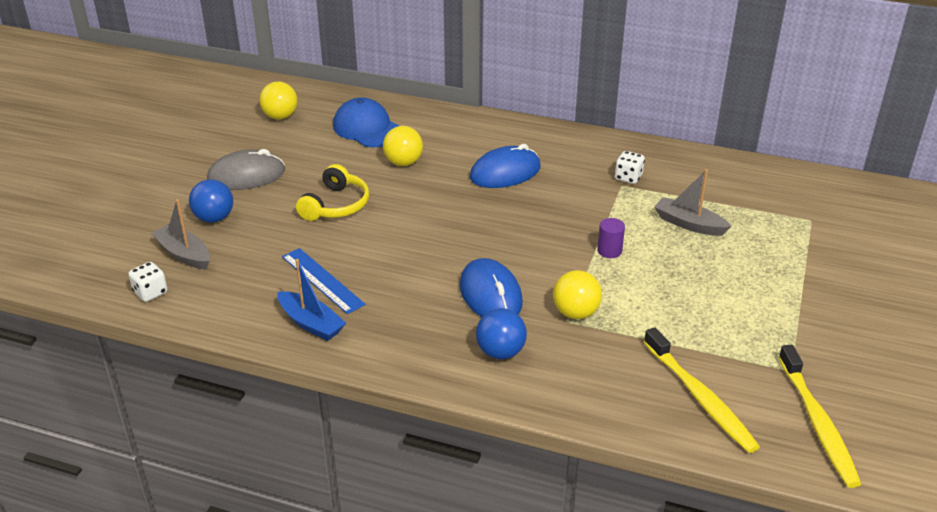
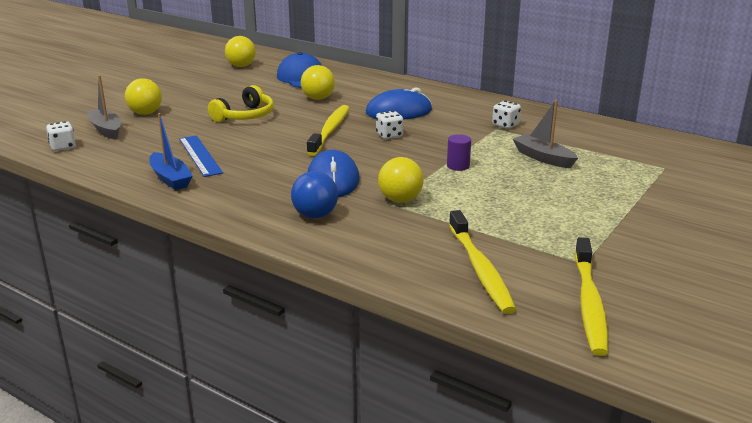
camera: 15 degrees right, 10 degrees down
blue ball [189,179,233,223] -> yellow ball [125,78,162,115]
grey mouse [207,149,285,190] -> none
none -> yellow toothbrush [307,105,349,156]
none -> white dice [376,111,403,139]

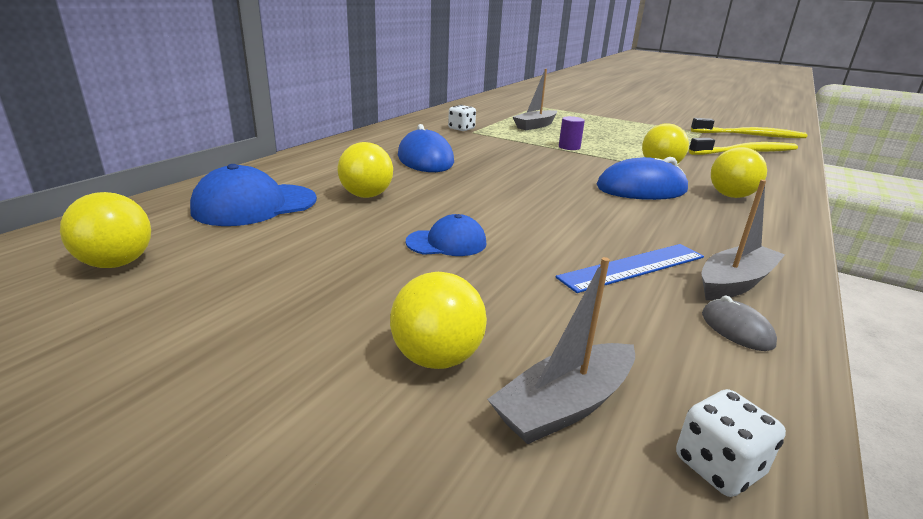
camera: 95 degrees left, 0 degrees up
blue boat [150,113,193,190] -> grey boat [702,180,785,300]
yellow headphones [208,85,274,122] -> blue cap [406,214,486,256]
blue ball [291,171,338,218] -> yellow ball [711,147,767,198]
yellow toothbrush [307,105,349,156] -> none
white dice [376,111,403,139] -> none
none -> grey mouse [702,296,777,351]

